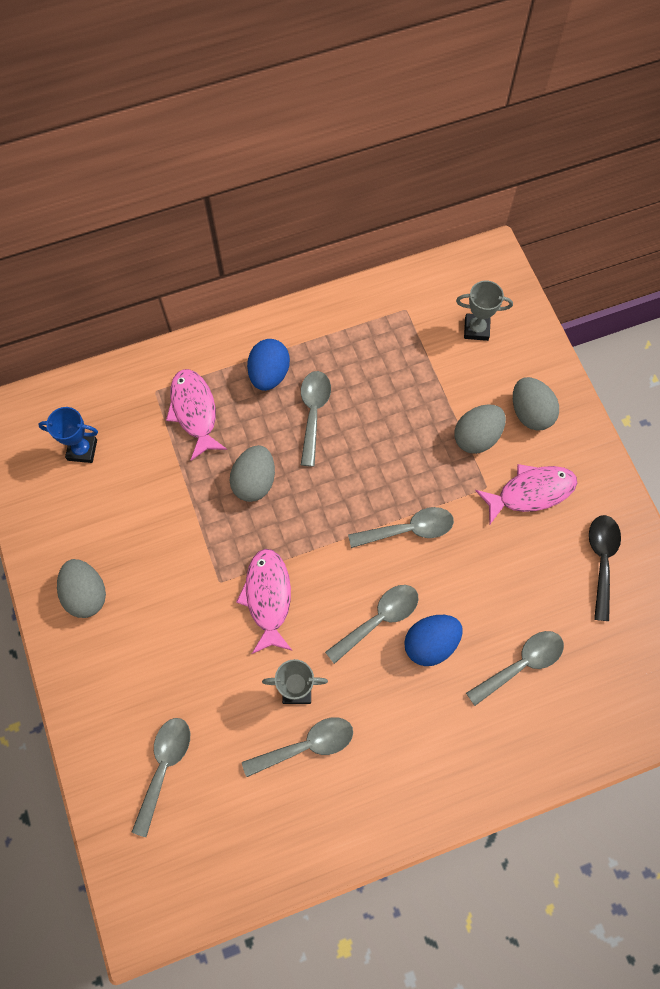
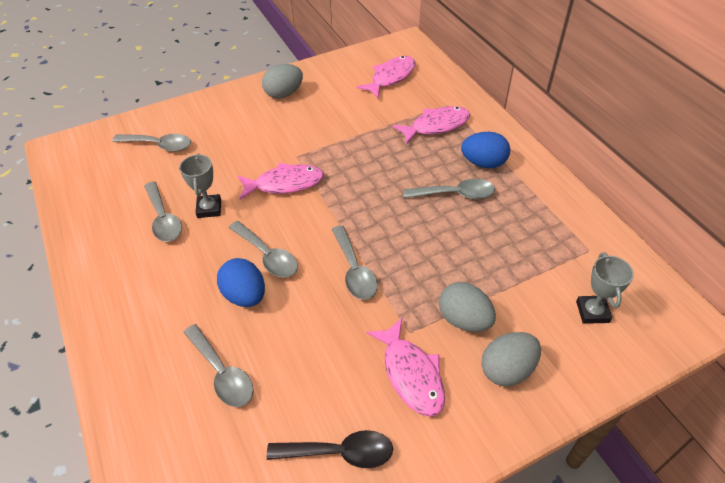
camera: 85 degrees right, 20 degrees down
blue trophy [38,407,98,463] -> pink fish [356,56,416,99]
grey egg [229,445,275,502] -> none

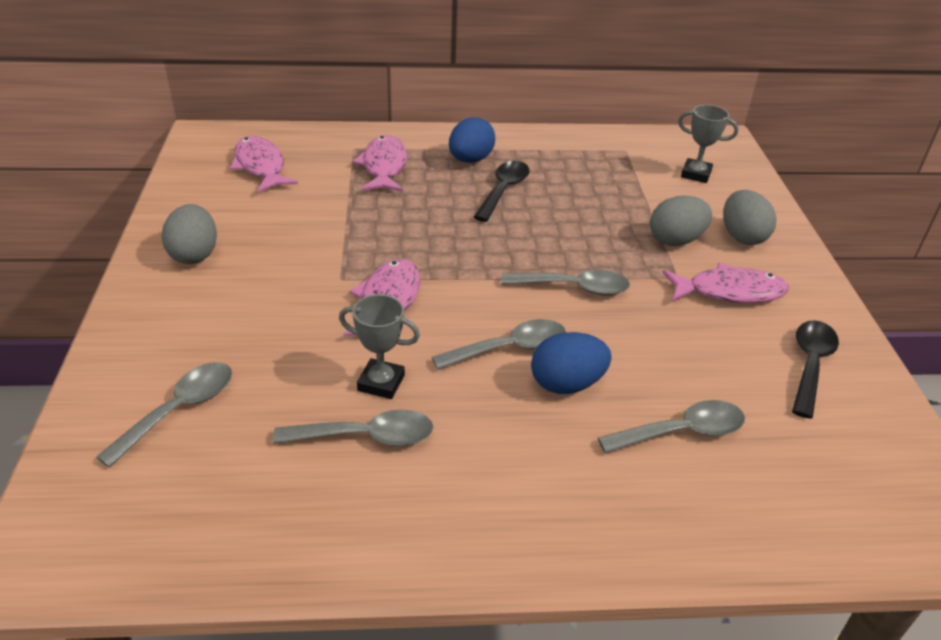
camera: 70 degrees left, 10 degrees down
grey spoon [403,179,495,199] -> black spoon [474,161,529,222]

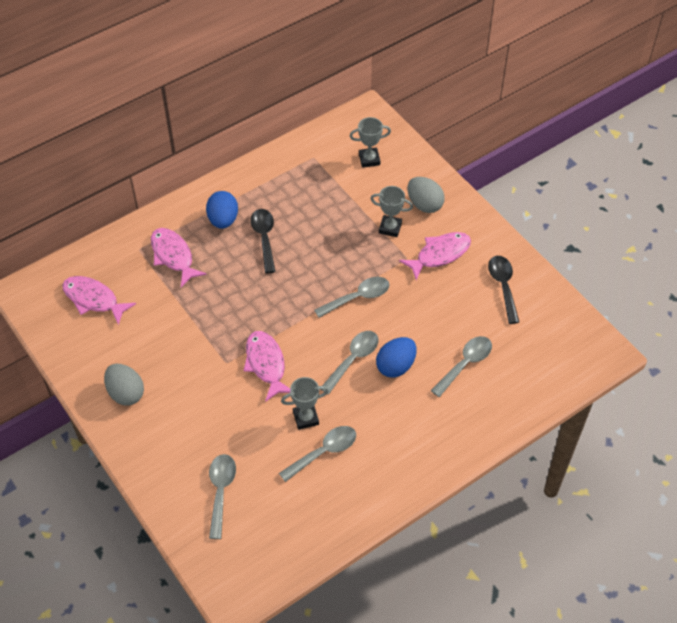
camera: 30 degrees left, 15 degrees up
grey egg [650,195,712,246] -> grey trophy [370,186,413,237]

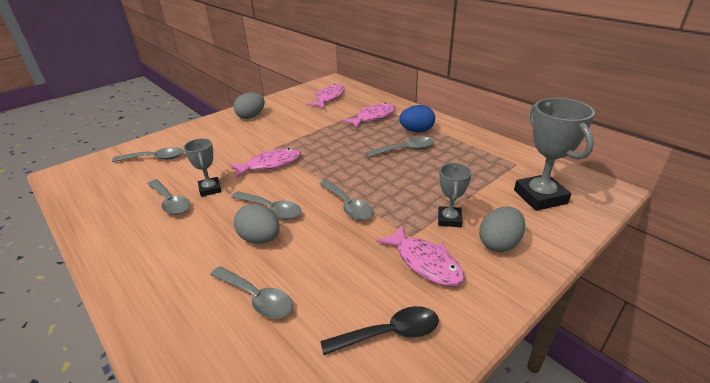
camera: 85 degrees right, 20 degrees down
black spoon [250,209,276,274] -> grey spoon [365,137,434,158]
grey trophy [350,117,391,168] -> grey trophy [514,98,595,211], size x1.75
blue egg [376,337,417,378] -> grey egg [234,204,280,244]

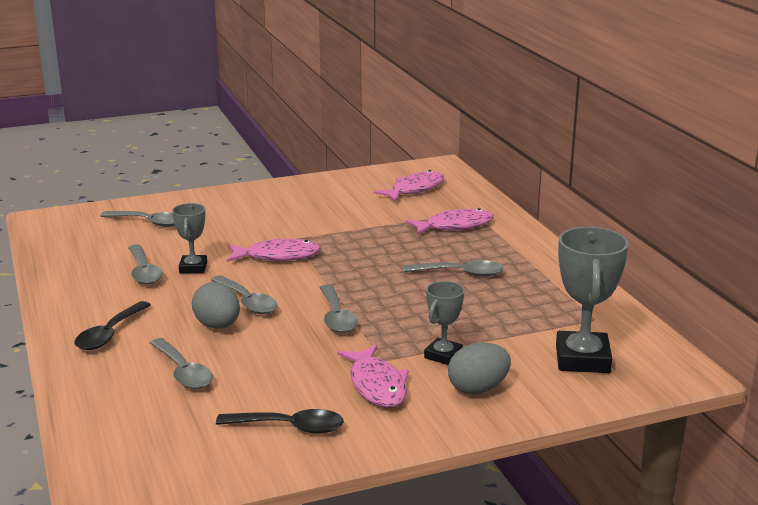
camera: 20 degrees right, 10 degrees down
grey egg [233,92,265,119] -> none
blue egg [399,105,435,132] -> none
none -> black spoon [74,301,151,350]

